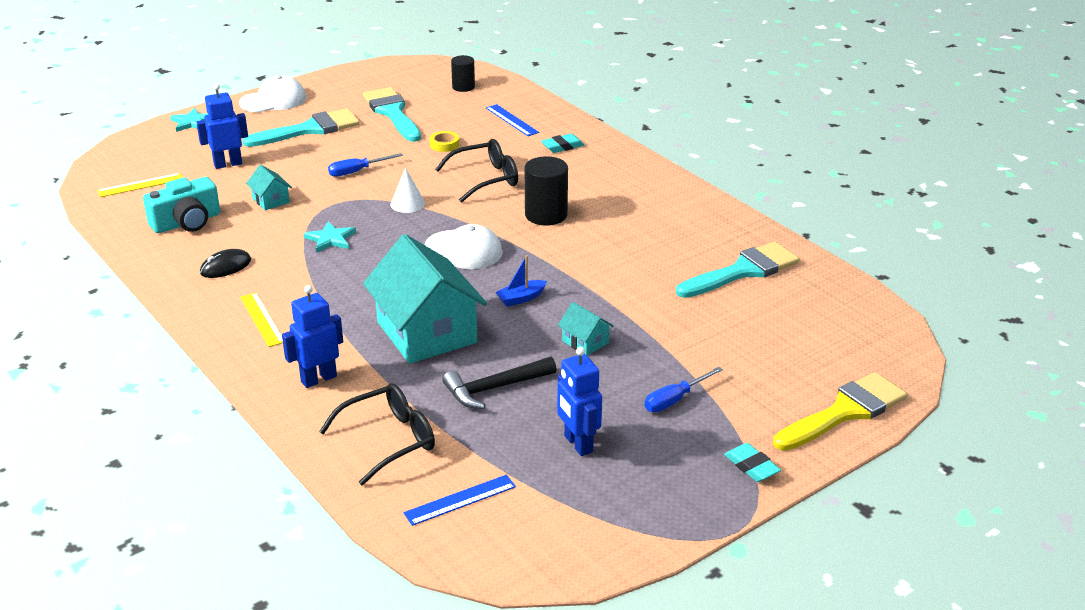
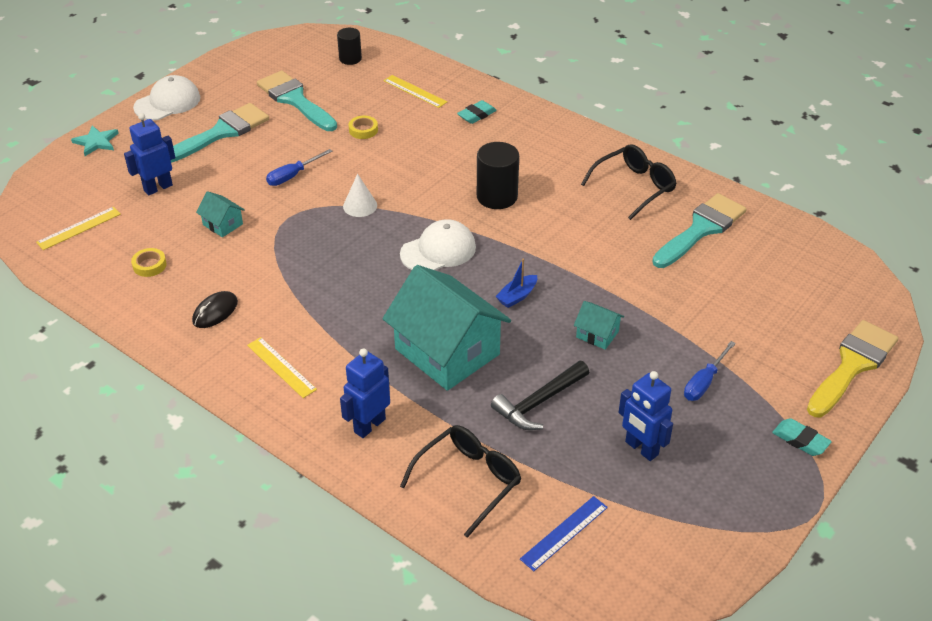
camera: 15 degrees left, 10 degrees up
turquoise camera [143,177,220,233] -> yellow tape [131,248,167,277]
turquoise star [304,221,356,253] -> none
white cap [424,224,503,269] -> white cap turned 45 degrees counterclockwise [400,219,476,270]
black glasses [435,139,518,203] -> black glasses moved to [581,144,677,220]
blue ruler [486,104,539,136] -> yellow ruler [383,75,447,108]

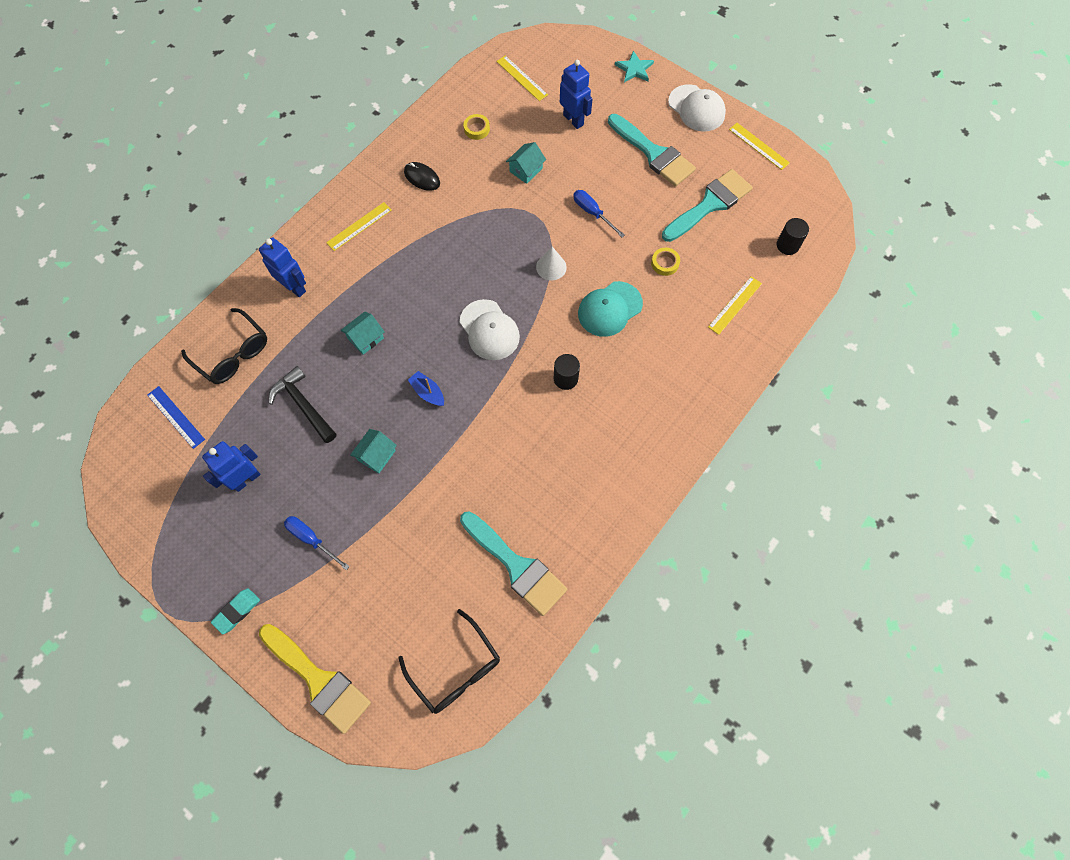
camera: 90 degrees right, 25 degrees up
turquoise house [382,265,511,391] -> turquoise house [341,312,385,355], size x0.43
turquoise eraser [457,100,497,124] -> none
black cylinder [477,142,519,209] -> black cylinder [554,354,580,390], size x0.63
black glasses [581,144,677,220] -> black glasses moved to [398,609,500,714]
none -> turquoise cap [578,281,643,337]
none -> yellow ruler [729,123,790,170]

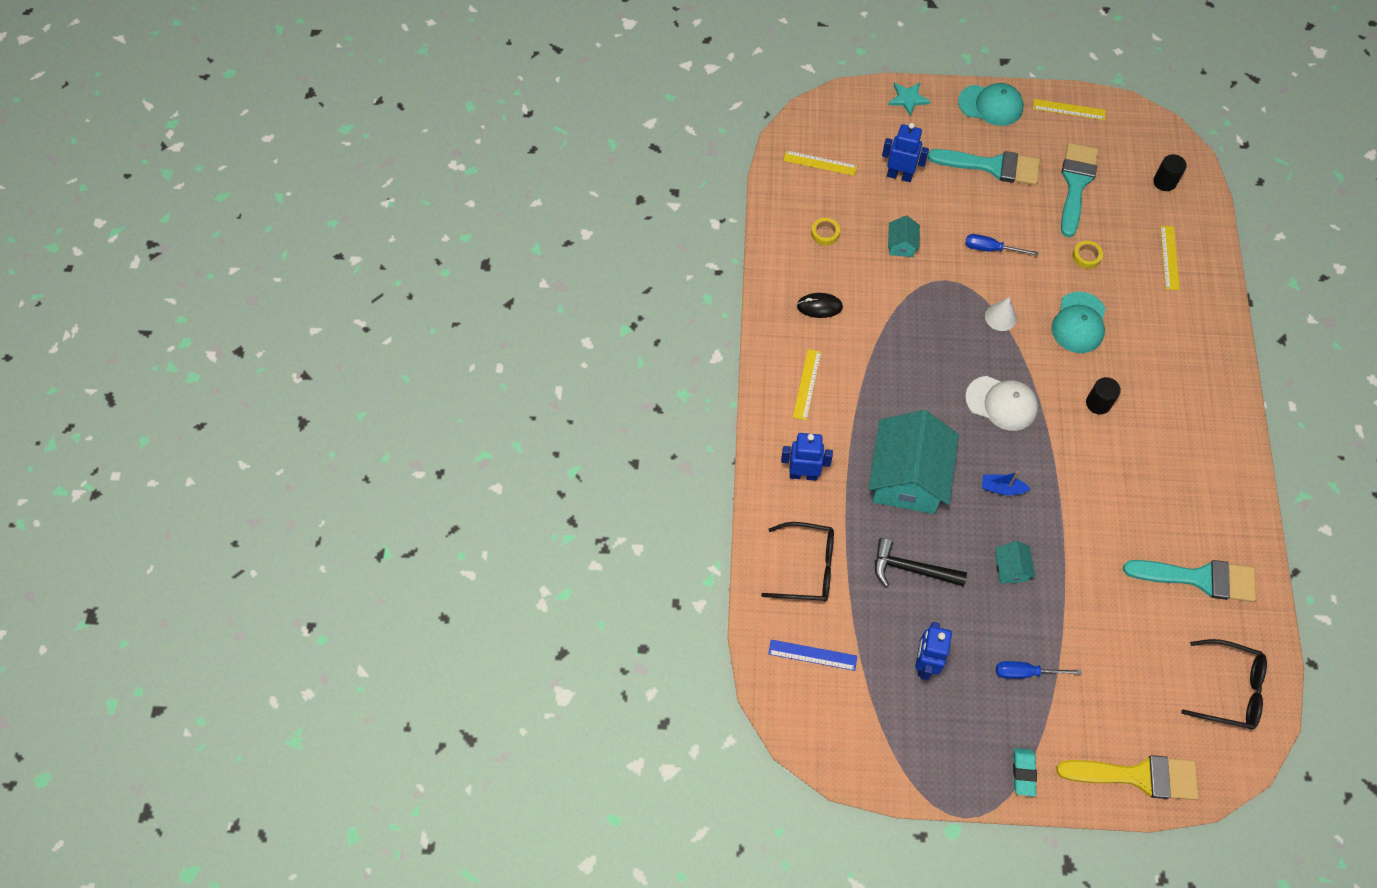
camera: 35 degrees left, 5 degrees down
turquoise house [341,312,385,355] -> turquoise house [868,410,959,514], size x2.34
white cap [668,84,726,132] -> turquoise cap [958,83,1023,126]

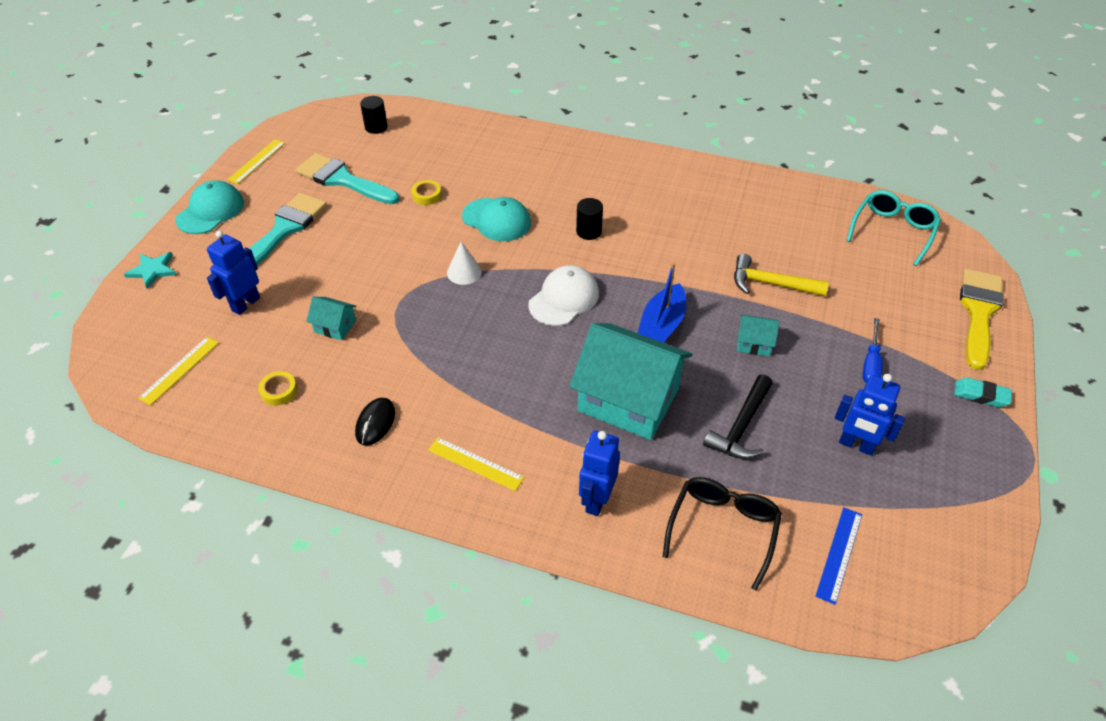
camera: 75 degrees left, 15 degrees down
blue screwdriver [965,234,1038,256] -> none
blue boat [982,471,1030,495] -> blue boat [638,262,686,343], size x1.65
turquoise brush [1123,560,1256,602] -> none
yellow ruler [1160,226,1180,290] -> none
black glasses [1181,639,1267,730] -> turquoise glasses [846,190,941,266]
none -> yellow hammer [734,254,829,296]

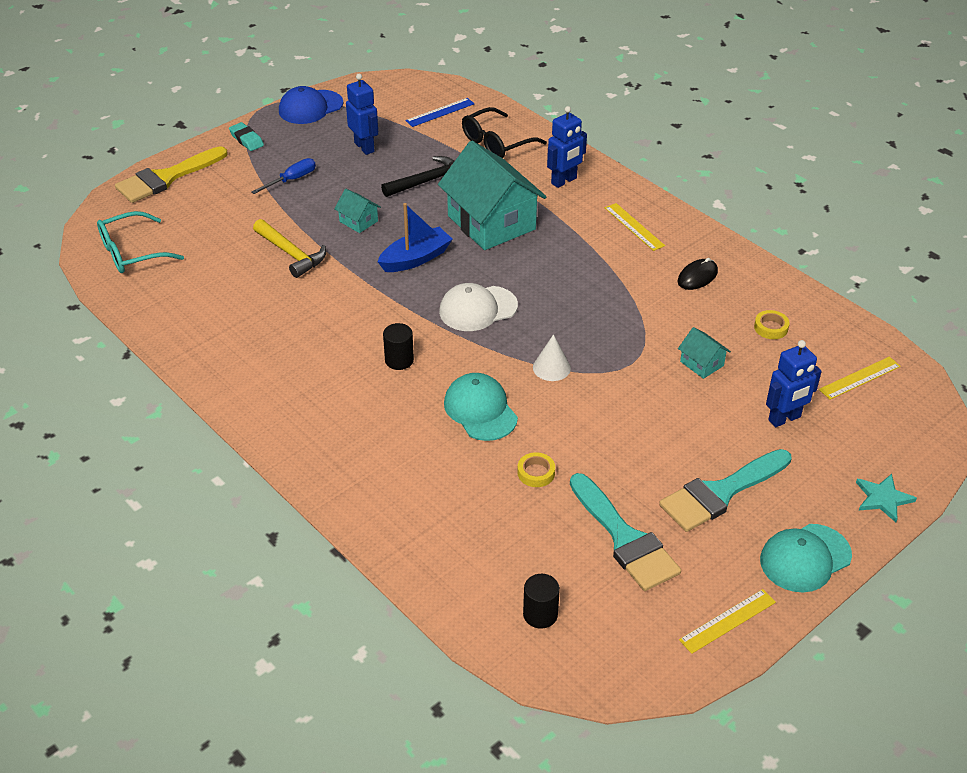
camera: 150 degrees left, 5 degrees down
none -> blue cap [279,86,343,124]

